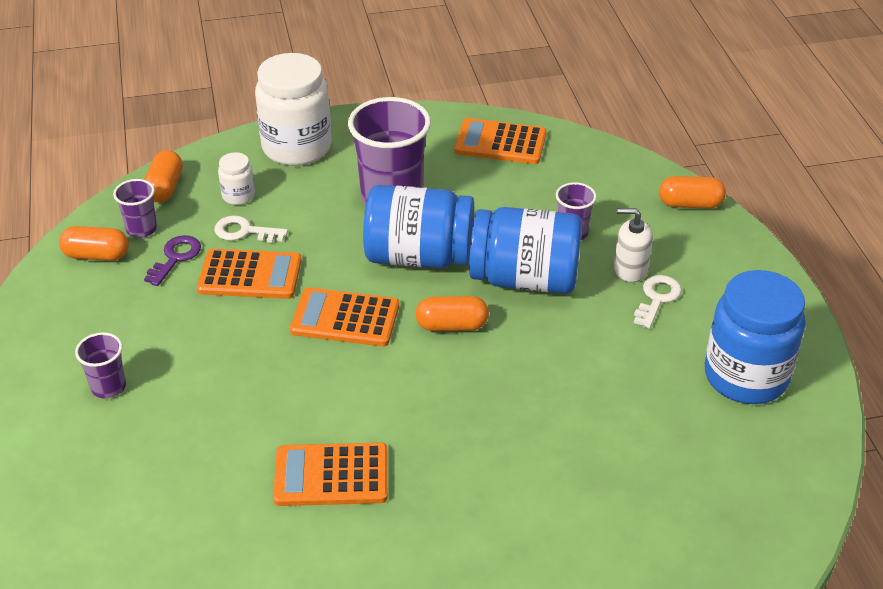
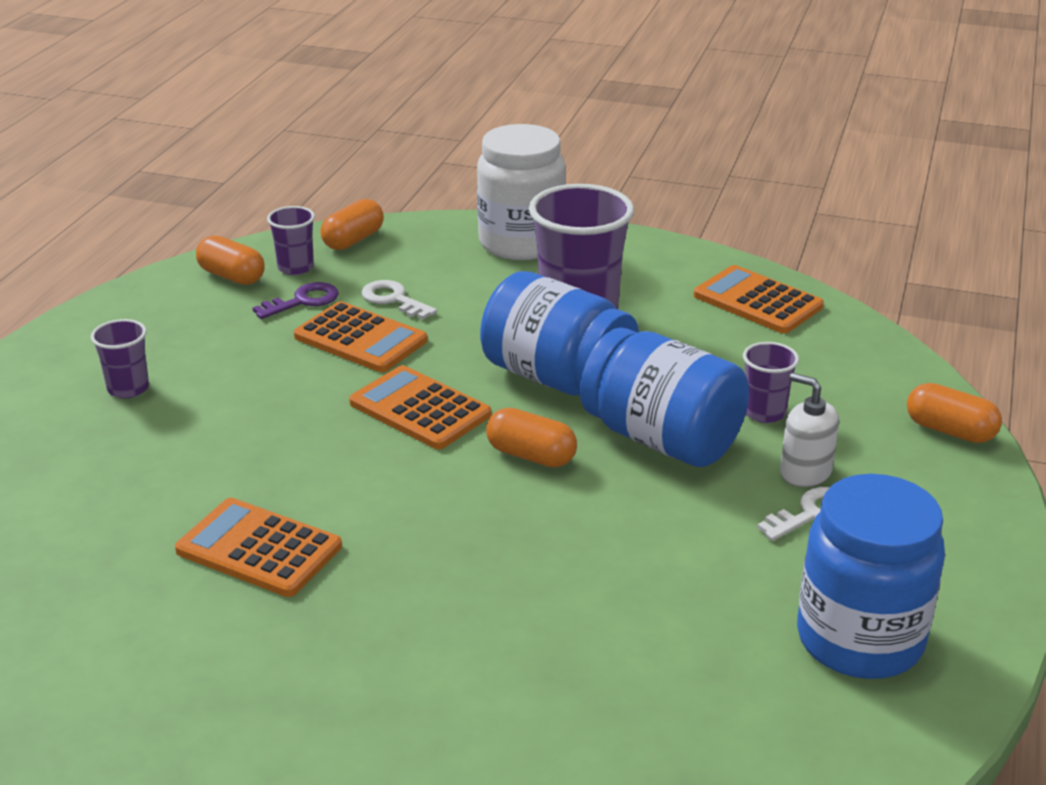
camera: 30 degrees right, 10 degrees down
white jar [218,152,255,205] -> none

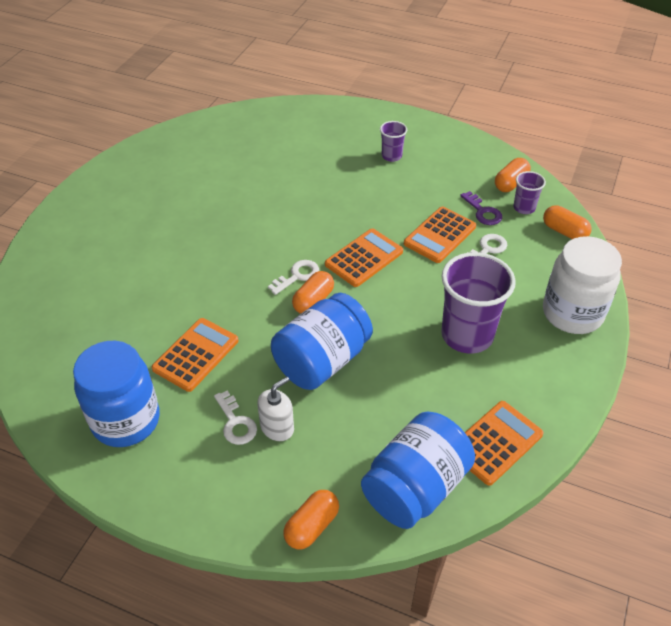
camera: 95 degrees right, 15 degrees up
orange calculator [175,498,342,597] -> orange calculator moved to [152,318,239,392]
blue jar [480,271,639,396] -> blue jar moved to [361,411,475,529]
purple cup [743,342,799,423] -> none
none -> white key [268,260,319,295]

